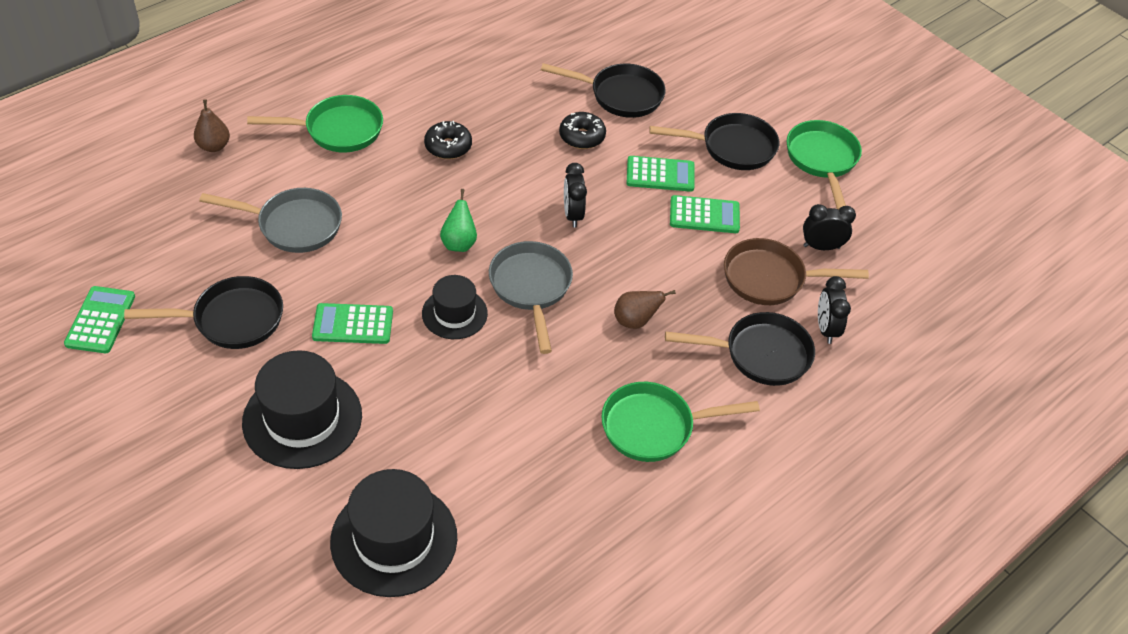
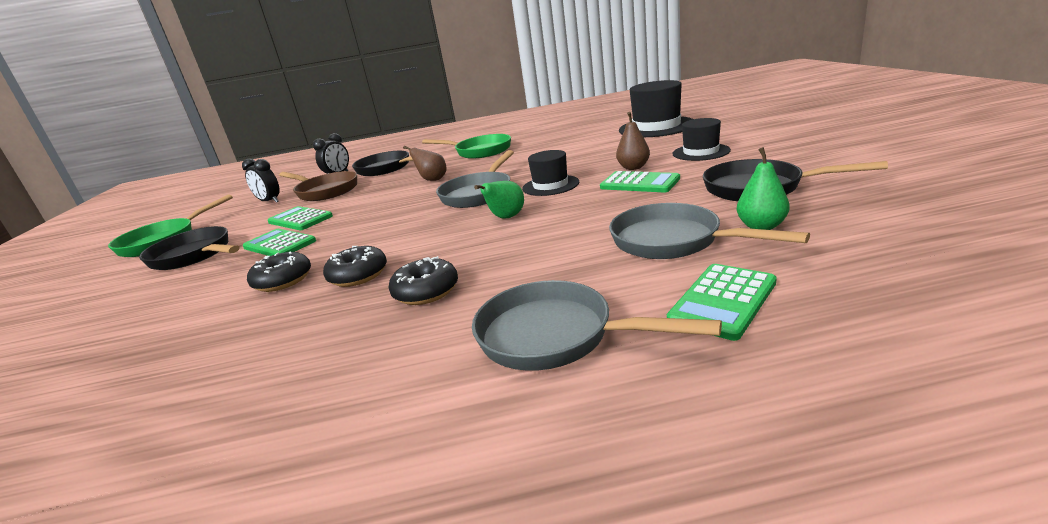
camera: 140 degrees left, 25 degrees down
green calculator [64,286,135,353] -> green calculator moved to [667,264,777,341]
brown pear [194,99,230,152] -> brown pear moved to [616,112,650,170]
black hat [242,350,362,469] -> black hat [672,118,731,161], size x0.60
green pan [247,95,383,152] -> grey pan [472,280,722,371]
black pan [541,63,666,118] -> none
black clock [564,163,587,228] -> none
none -> black donut [323,246,387,287]
none -> green pear [737,147,790,230]

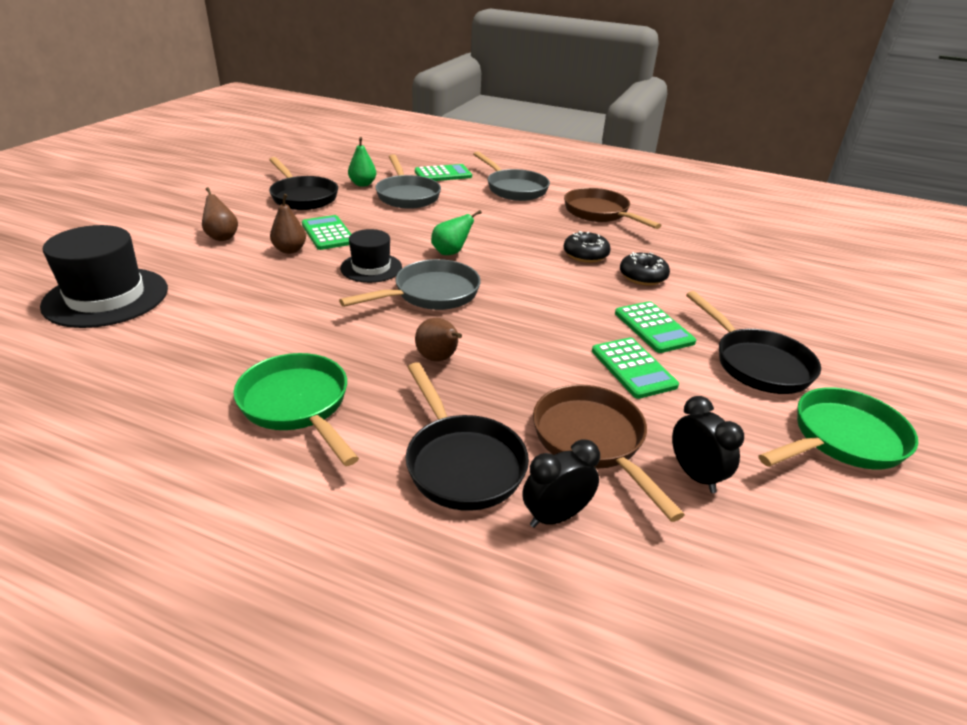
camera: 155 degrees left, 10 degrees up
black donut [389,256,458,305] -> none
black hat [672,118,731,161] -> brown pear [202,187,238,241]
none -> brown pan [564,188,662,229]

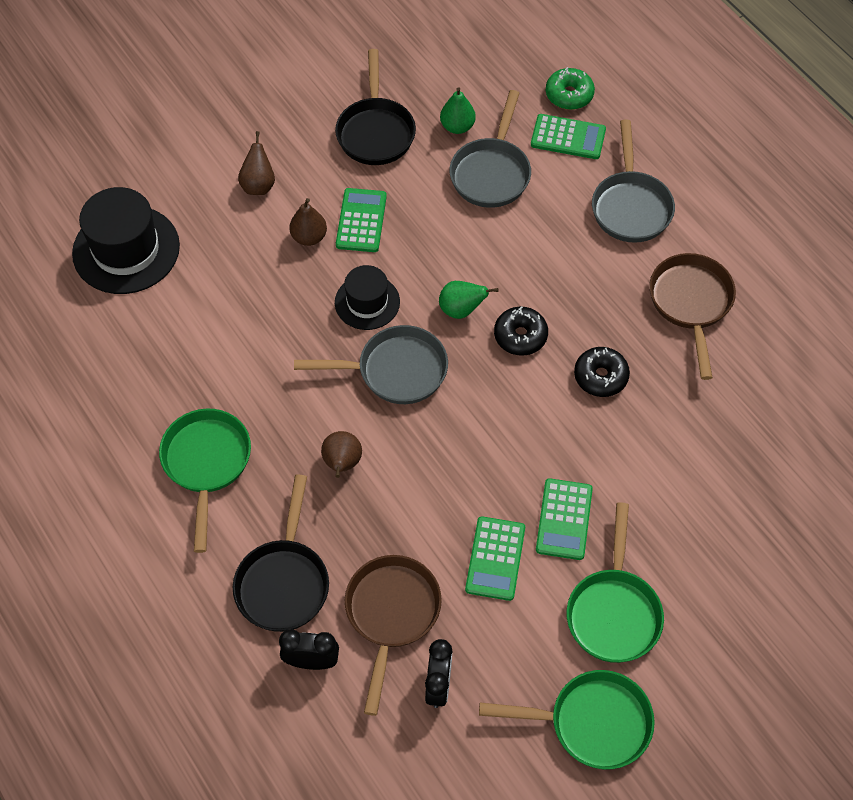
camera: 35 degrees right, 25 degrees up
black donut [620,252,670,285] -> black donut moved to [494,306,548,356]
black pan [686,291,821,394] -> green pan [567,502,664,663]
none -> green donut [546,67,595,110]

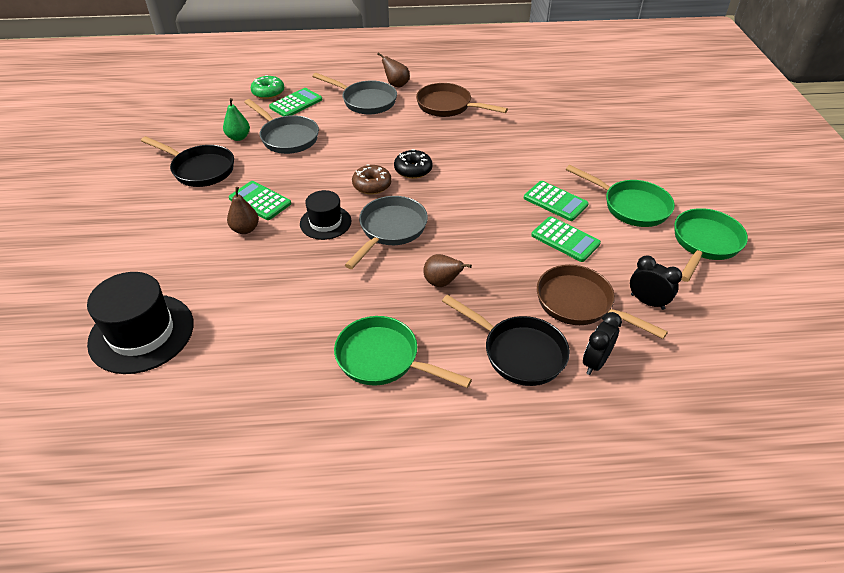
camera: 60 degrees left, 15 degrees down
brown pear [238,131,275,195] -> brown pear moved to [377,52,410,87]
green pear [439,281,499,319] -> brown donut [352,164,392,195]
black donut [574,347,630,397] -> none

